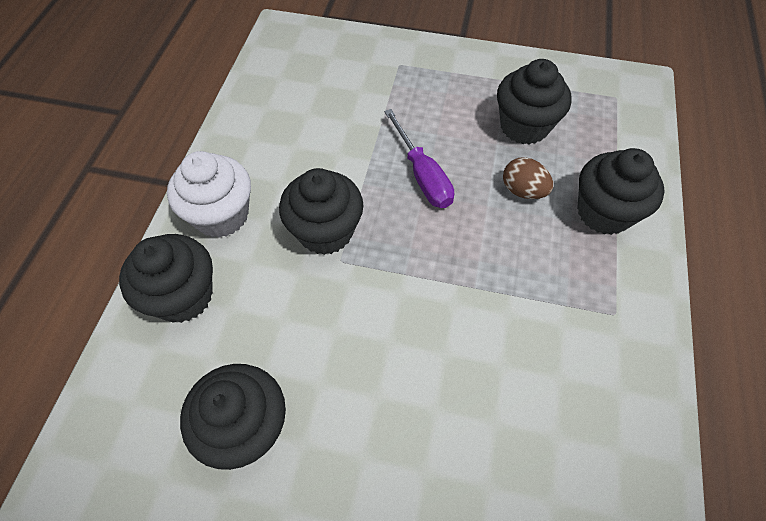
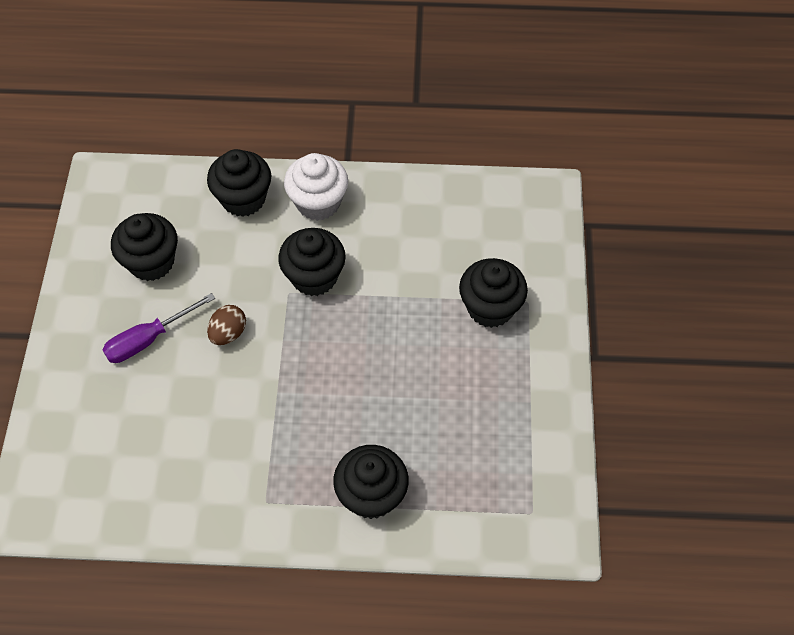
camera: 80 degrees right, 0 degrees up
purple screwdriver [384,109,454,208] -> purple screwdriver moved to [102,293,215,363]
black cupcake [497,59,572,145] -> black cupcake moved to [459,258,528,328]
brown egg [503,157,553,199] -> brown egg moved to [207,305,246,345]

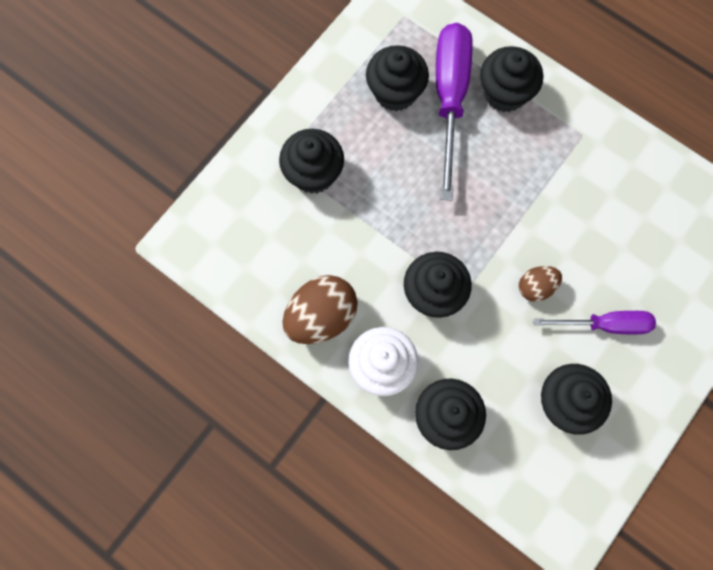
camera: 145 degrees left, 15 degrees up
none -> brown egg [283,275,358,344]
none -> black cupcake [366,45,429,111]
none -> purple screwdriver [436,23,472,201]

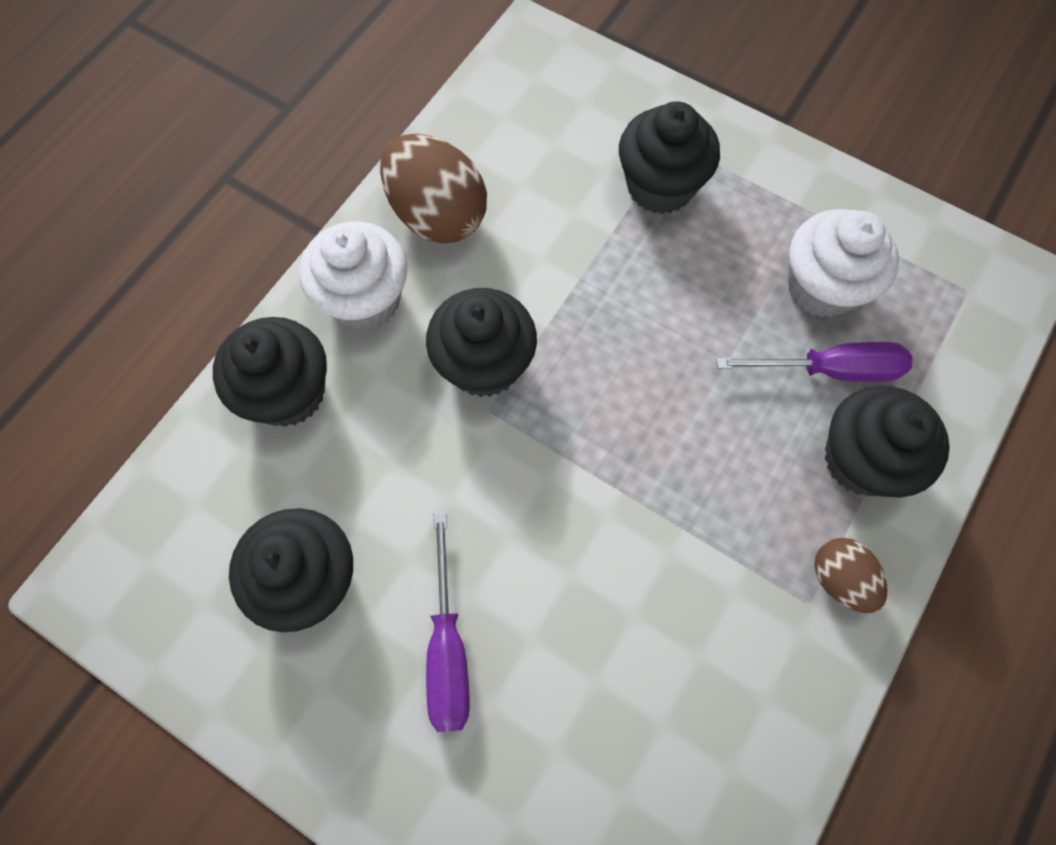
camera: 85 degrees right, 5 degrees down
black cupcake [366,45,429,111] -> white cupcake [788,209,899,318]
purple screwdriver [436,23,472,201] -> purple screwdriver [716,342,912,382], size x0.60
brown egg [519,266,562,302] -> brown egg moved to [814,538,888,613]

